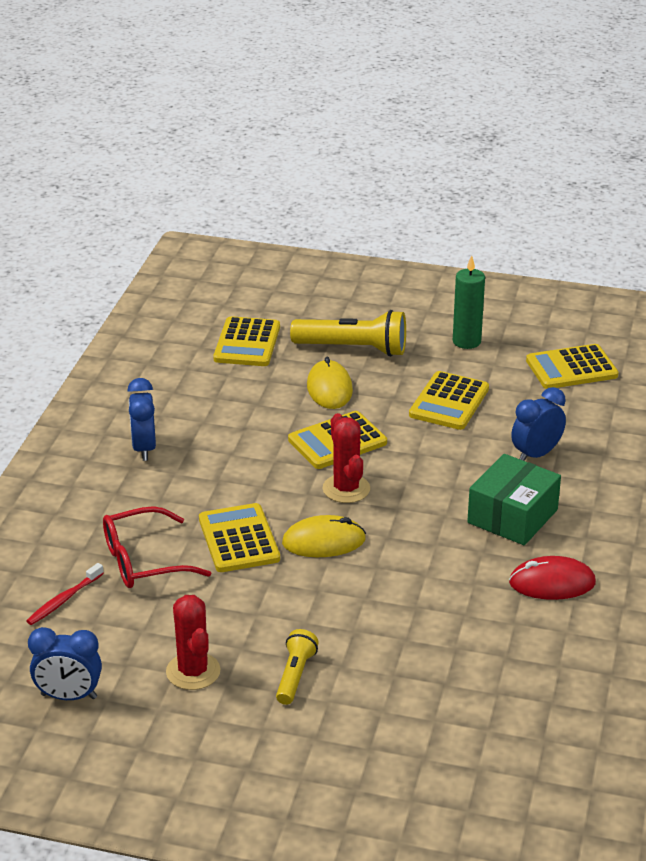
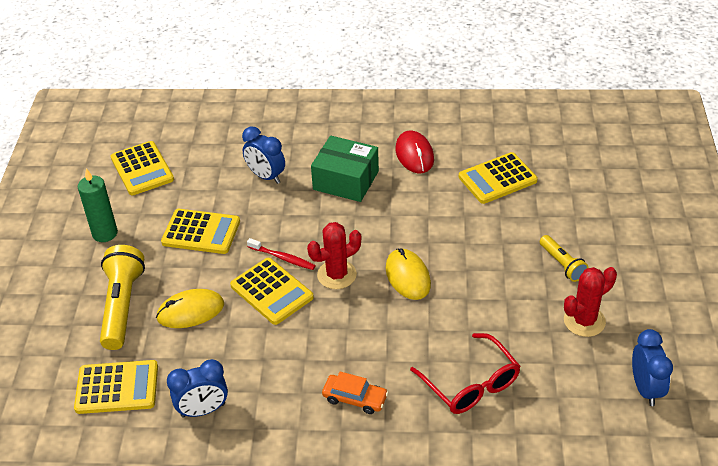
camera: 100 degrees left, 10 degrees up
red toothbrush [26,563,104,625] -> red toothbrush moved to [247,238,316,270]
blue clock [128,378,156,461] -> blue clock moved to [167,359,228,418]
yellow calculator [199,503,280,572] -> yellow calculator moved to [459,152,538,204]
yellow flashlight [276,629,319,705] -> yellow flashlight turned 120 degrees counterclockwise [540,235,588,282]
none -> orange car [322,371,388,414]

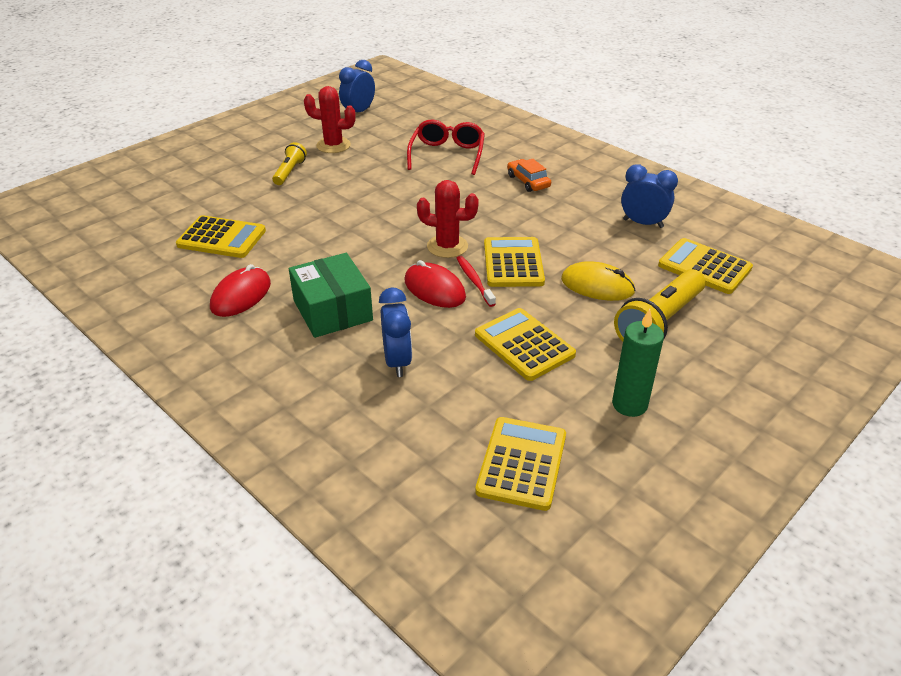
camera: 140 degrees left, 5 degrees down
yellow mouse [386,248,431,300] -> none
none -> red mouse [404,260,466,308]

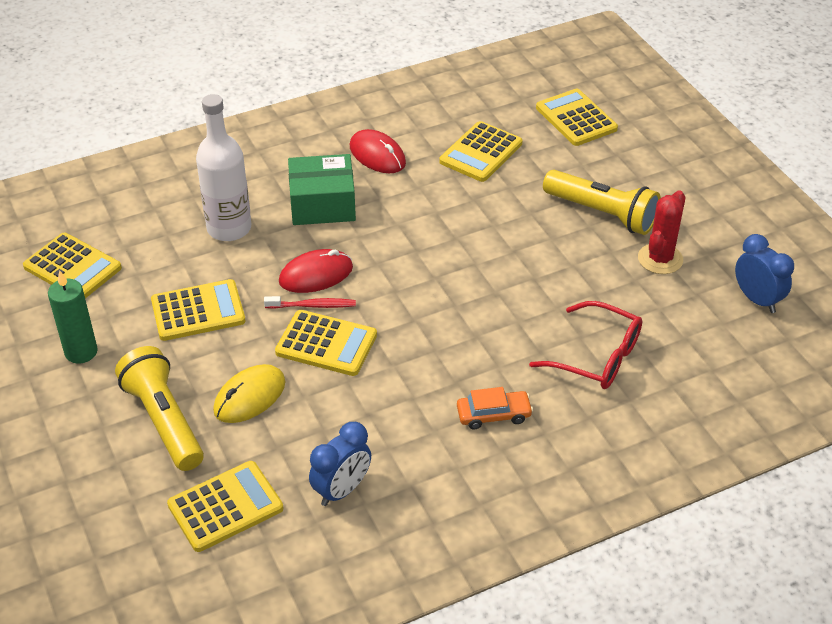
camera: 110 degrees right, 5 degrees up
yellow flashlight [272,142,307,185] -> yellow flashlight [543,170,661,235], size x1.78
blue clock [379,287,412,377] -> white bottle [196,94,251,241]
red cactus [417,180,479,258] -> none
none -> yellow calculator [536,89,618,146]

